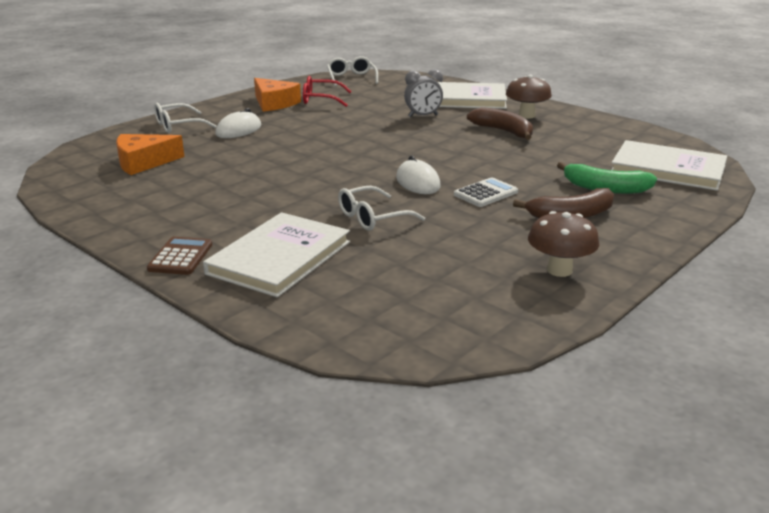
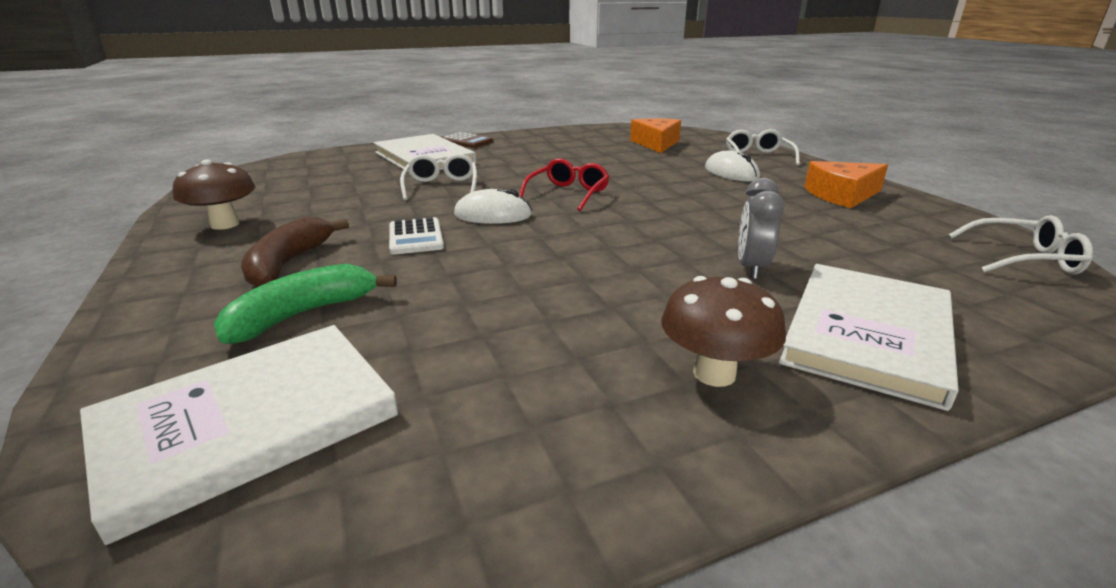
camera: 115 degrees right, 0 degrees up
red glasses [303,76,352,107] -> red glasses moved to [519,159,610,211]
brown banana [467,107,533,140] -> none

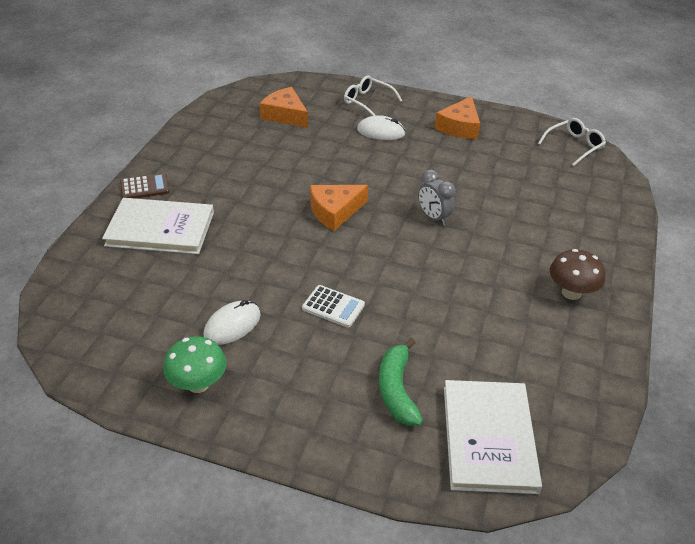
camera: 50 degrees left, 15 degrees up
brown mushroom [173,160,255,230] -> green mushroom [163,336,227,393]
brown banana [241,217,349,287] -> none
white glasses [400,154,477,200] -> none
white mouse [454,189,532,224] -> white mouse moved to [203,300,261,345]
red glasses [519,159,610,211] -> orange cheese [310,185,368,231]
grey clock [738,178,784,279] -> grey clock moved to [418,170,455,225]
white book [779,264,958,411] -> none

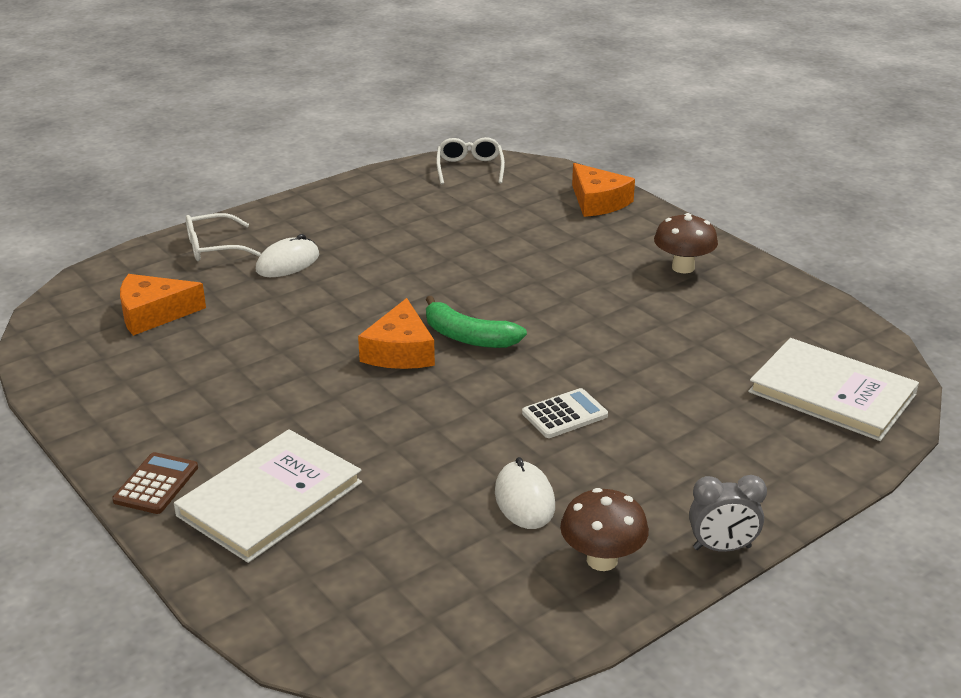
camera: 55 degrees left, 10 degrees down
green mushroom [163,336,227,393] -> brown mushroom [560,488,649,571]
green banana [379,338,423,426] -> green banana moved to [426,296,527,348]
grey clock [418,170,455,225] -> grey clock moved to [689,475,767,552]
orange cheese [435,96,480,139] -> orange cheese moved to [572,163,635,217]

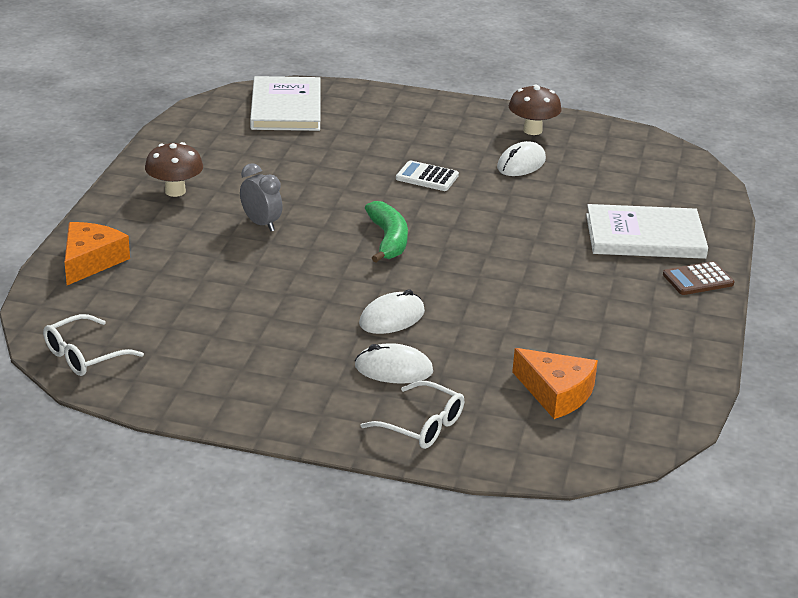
camera: 130 degrees left, 0 degrees up
orange cheese [358,298,435,369] -> none
grey clock [689,475,767,552] -> grey clock moved to [240,163,283,231]
none -> white mouse [359,289,425,334]

